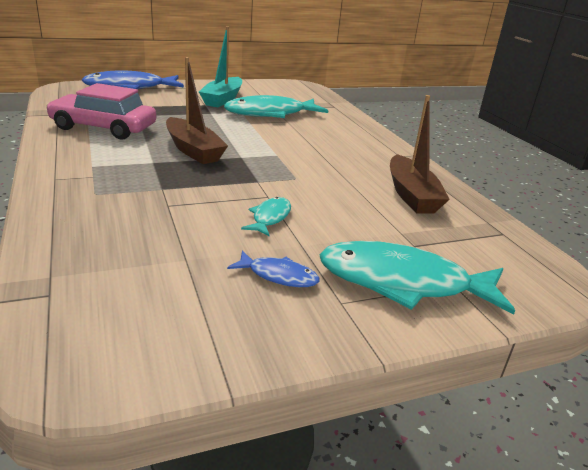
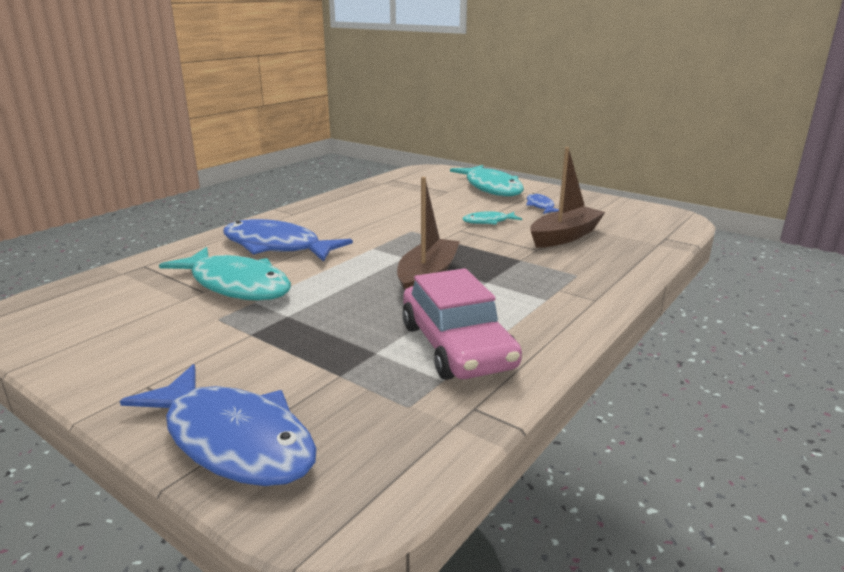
camera: 120 degrees left, 5 degrees down
turquoise boat [199,27,242,107] -> none
brown boat [390,95,450,214] -> brown boat moved to [530,147,605,248]
none -> blue fish [223,219,353,262]

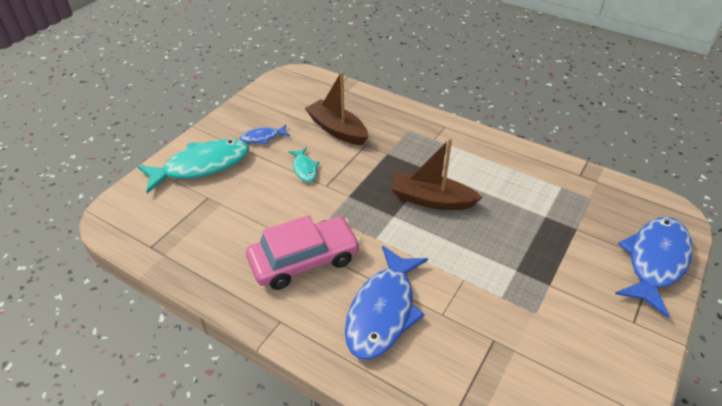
camera: 95 degrees left, 20 degrees up
turquoise fish [159,247,291,301] -> none
pink car [402,268,522,380] -> pink car moved to [246,215,360,290]

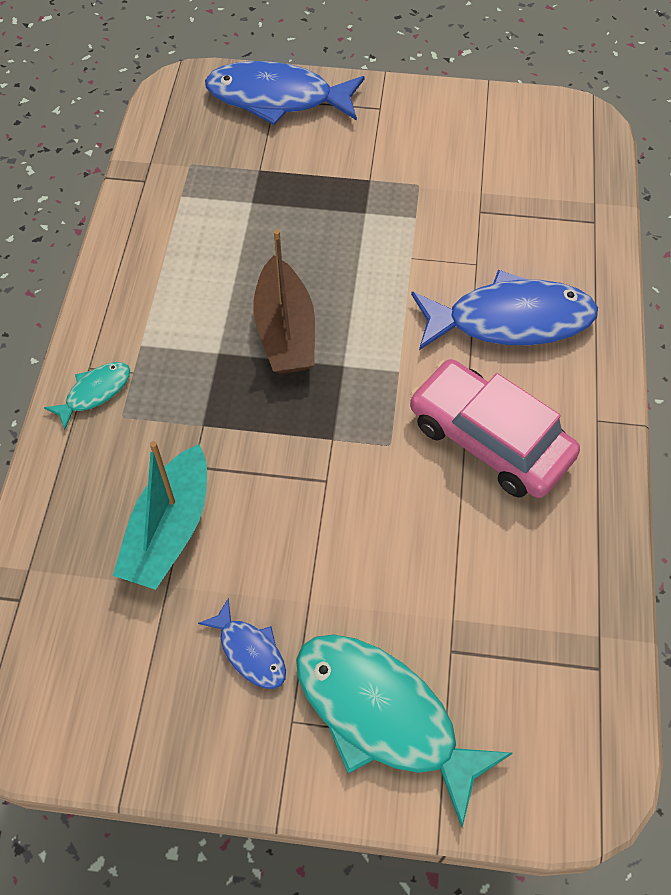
camera: 115 degrees left, 15 degrees up
turquoise fish [288,147,319,182] -> turquoise fish moved to [44,362,130,430]
brown boat [305,72,368,145] -> turquoise boat [113,441,207,590]

